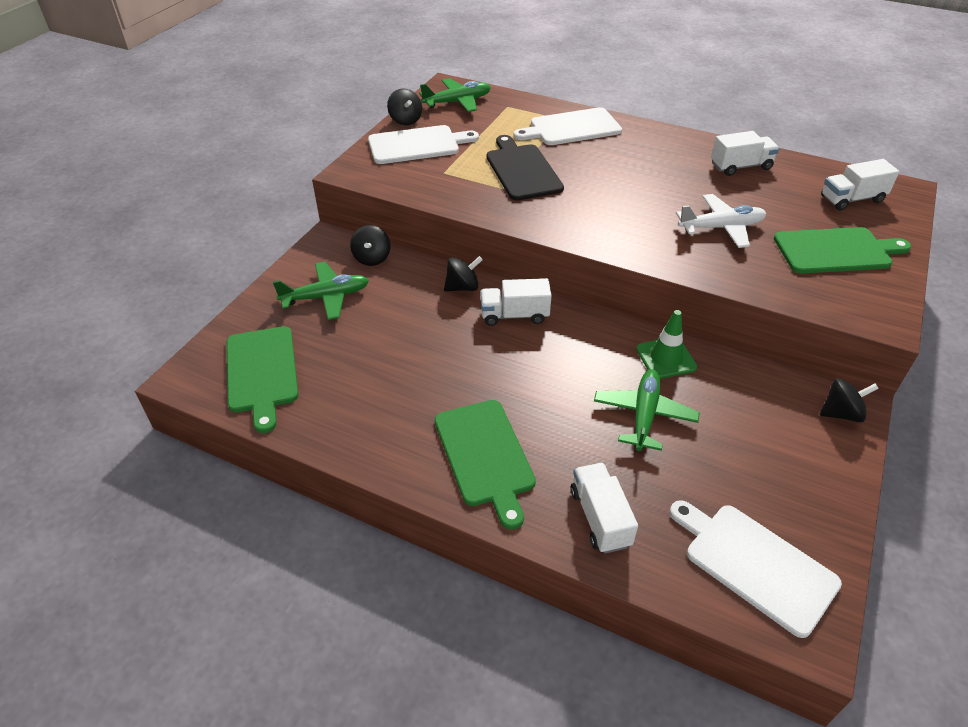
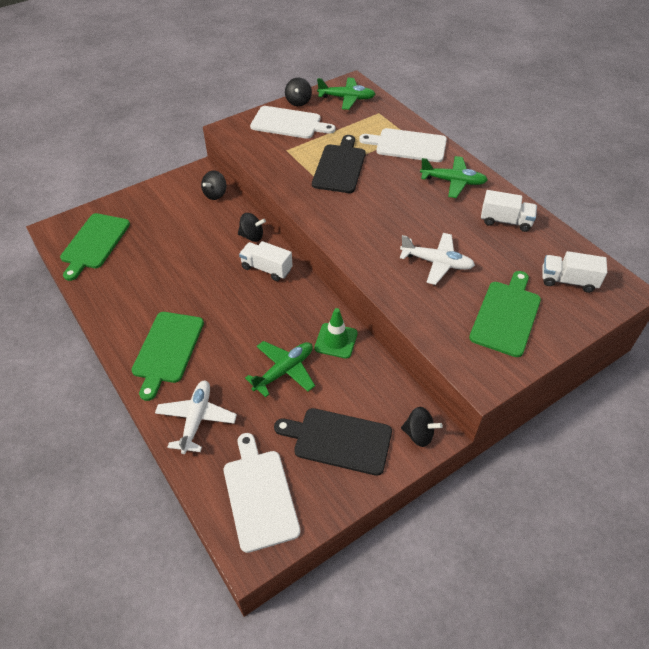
camera: 30 degrees right, 5 degrees up
green plane [273,262,369,320] -> green plane moved to [420,156,488,198]
white truck [571,463,638,554] -> white plane [155,380,237,454]
green cutting board [774,227,911,274] -> green cutting board turned 90 degrees counterclockwise [469,271,541,357]
none -> black cutting board [274,408,392,476]

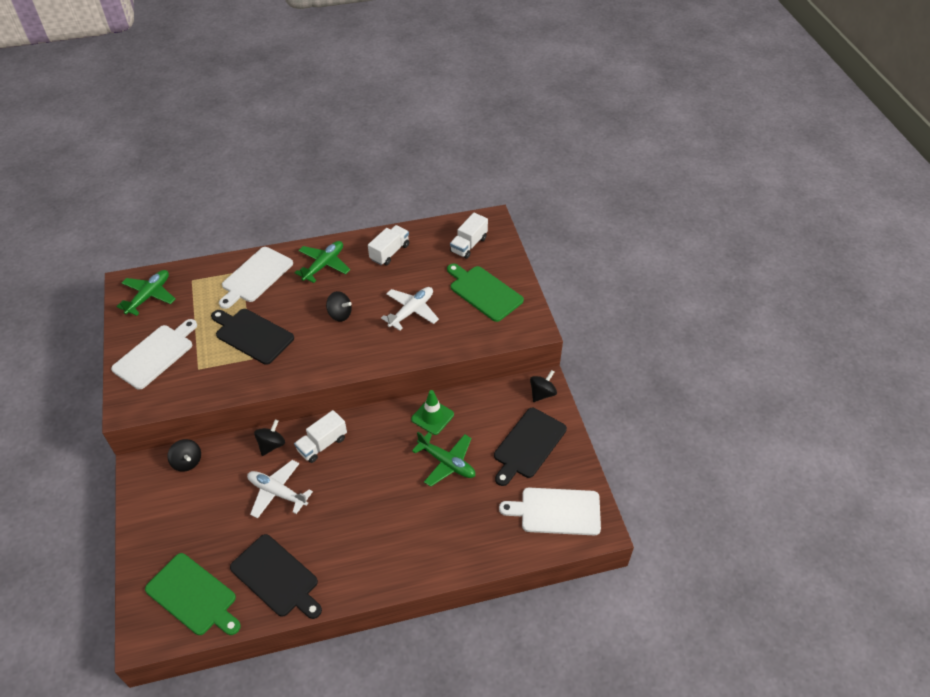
camera: 70 degrees left, 0 degrees up
green cutting board [132,312,204,401] -> none
white plane [155,380,237,454] -> white plane moved to [247,460,313,519]
green plane [245,341,315,397] -> green plane turned 150 degrees clockwise [412,432,475,487]
black spinning top [285,78,312,106] -> black spinning top moved to [326,291,352,321]
none -> black cutting board [230,534,322,619]

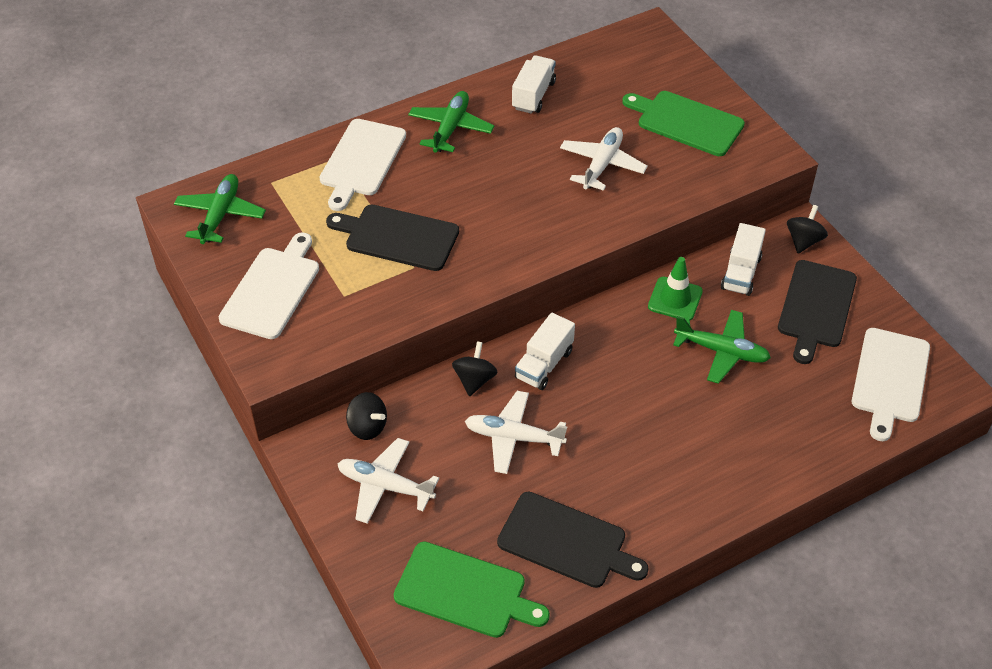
camera: 15 degrees left, 0 degrees up
black spinning top [326,291,352,321] -> none
white truck [450,213,488,259] -> white truck moved to [721,223,766,296]
white cutting board [499,488,601,536] -> white cutting board turned 60 degrees counterclockwise [852,328,930,441]
none -> white plane [338,438,439,524]

